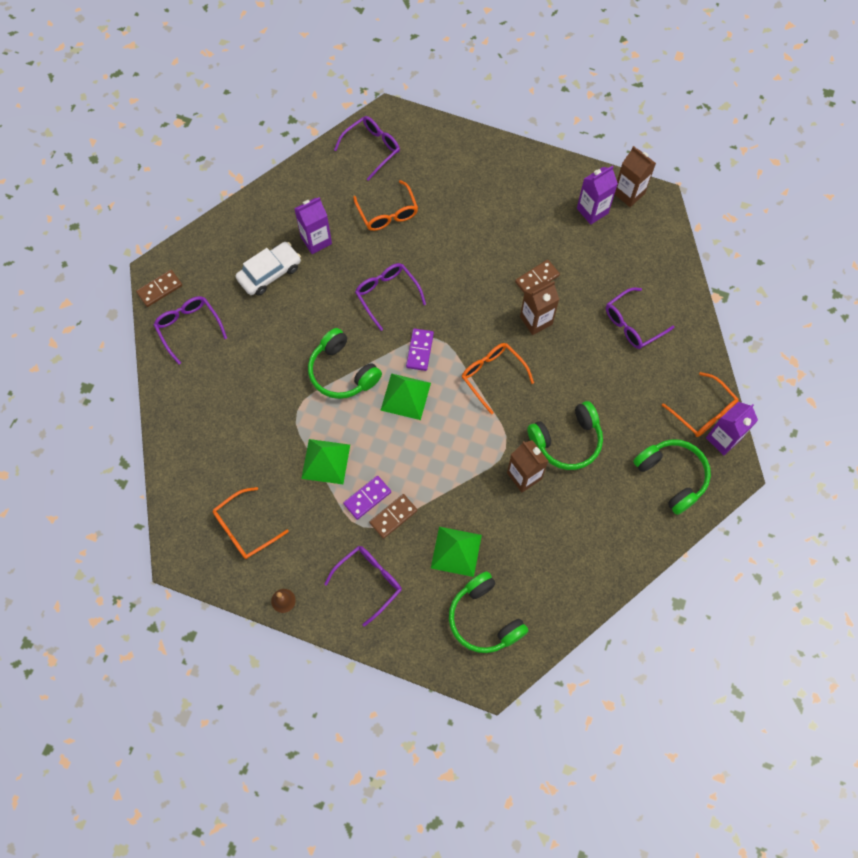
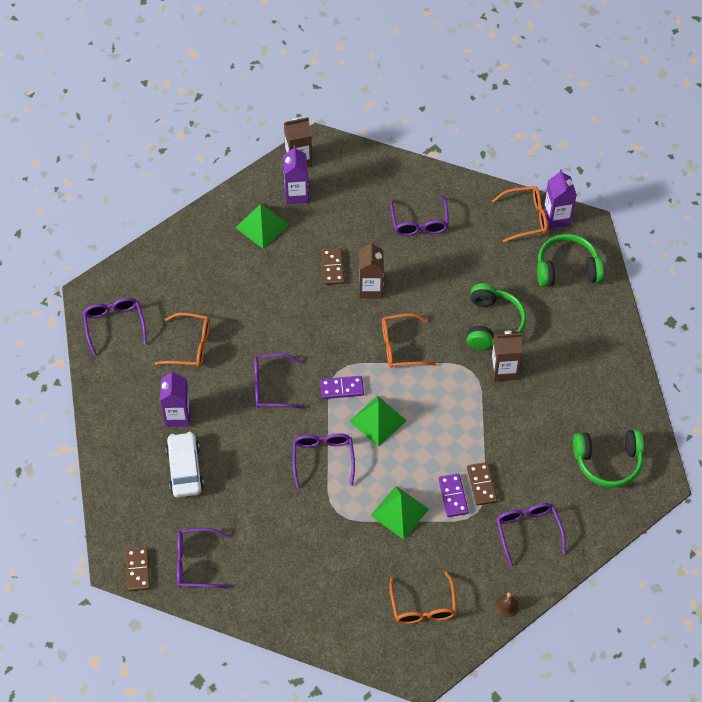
camera: 60 degrees left, 10 degrees down
green headphones [308,328,382,399] -> purple glasses [293,433,355,488]
purple domino [406,328,434,371] -> purple domino turned 45 degrees counterclockwise [320,376,364,399]
green pyramid [431,527,482,577] -> green pyramid moved to [235,204,289,249]

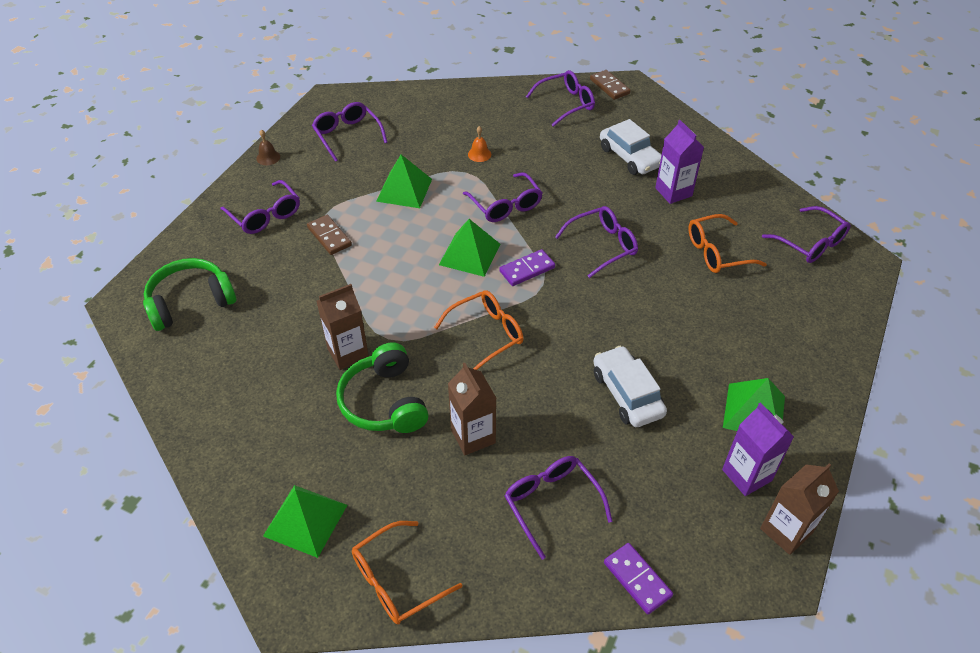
camera: 155 degrees right, 10 degrees down
brown domino [321,248,345,285] -> white car [594,346,667,427]
brown carton [359,241,384,299] -> brown carton moved to [448,363,496,455]
orange glasses [389,572,457,624] -> purple glasses [312,102,388,162]
purple domino [438,474,469,517] -> purple domino moved to [604,543,673,614]
green headphones [537,234,604,287] -> green pyramid [263,485,347,558]
purple carton [543,169,577,229] -> none
none -> orange bell [468,126,491,162]

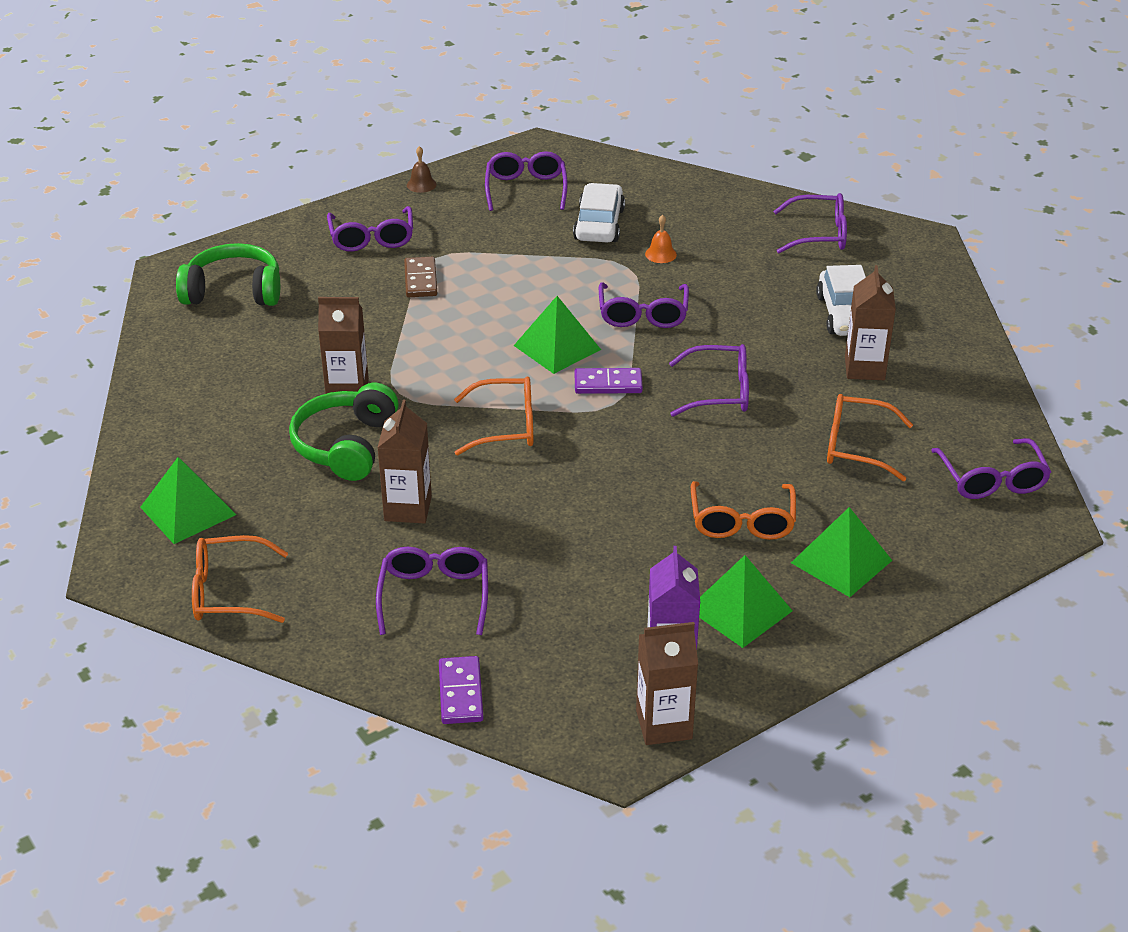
camera: 30 degrees right, 10 degrees down
green pyramid [376,155,432,208] -> green pyramid moved to [791,507,893,597]
brown domino [590,70,631,100] -> none
white car [594,346,667,427] -> white car moved to [573,183,625,243]
purple carton [655,120,704,204] -> brown carton [845,265,896,380]
none -> orange glasses [691,481,796,540]

